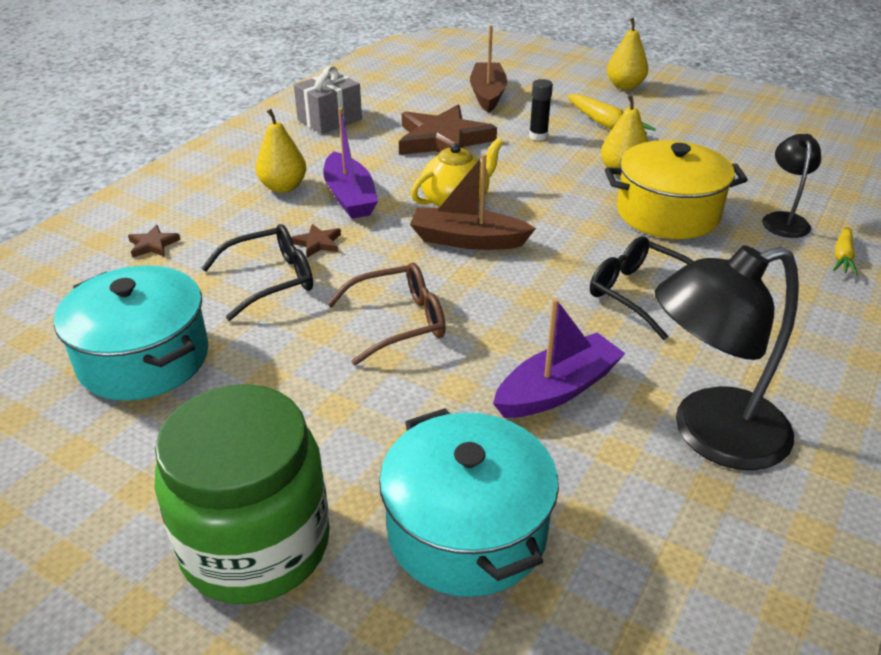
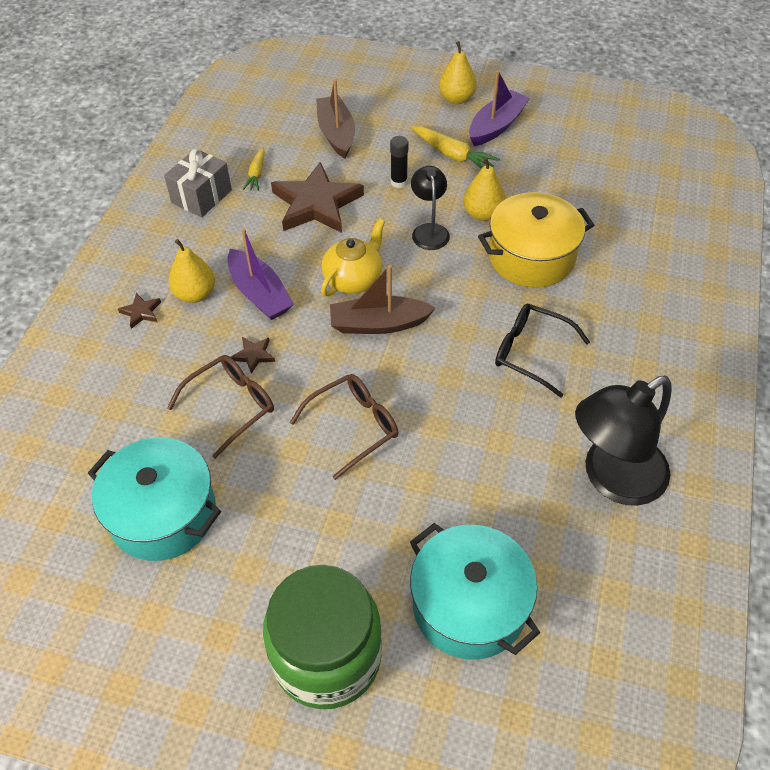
camera: 15 degrees left, 15 degrees up
brown star [128,225,180,258] -> brown star moved to [118,293,161,329]
black glasses [202,224,313,321] -> brown glasses [167,355,274,459]
purple boat [493,298,626,418] -> purple boat moved to [469,70,530,146]
black lamp [762,134,821,238] -> black lamp moved to [411,166,450,250]
yellow carrot [833,226,858,275] -> yellow carrot moved to [243,147,265,191]

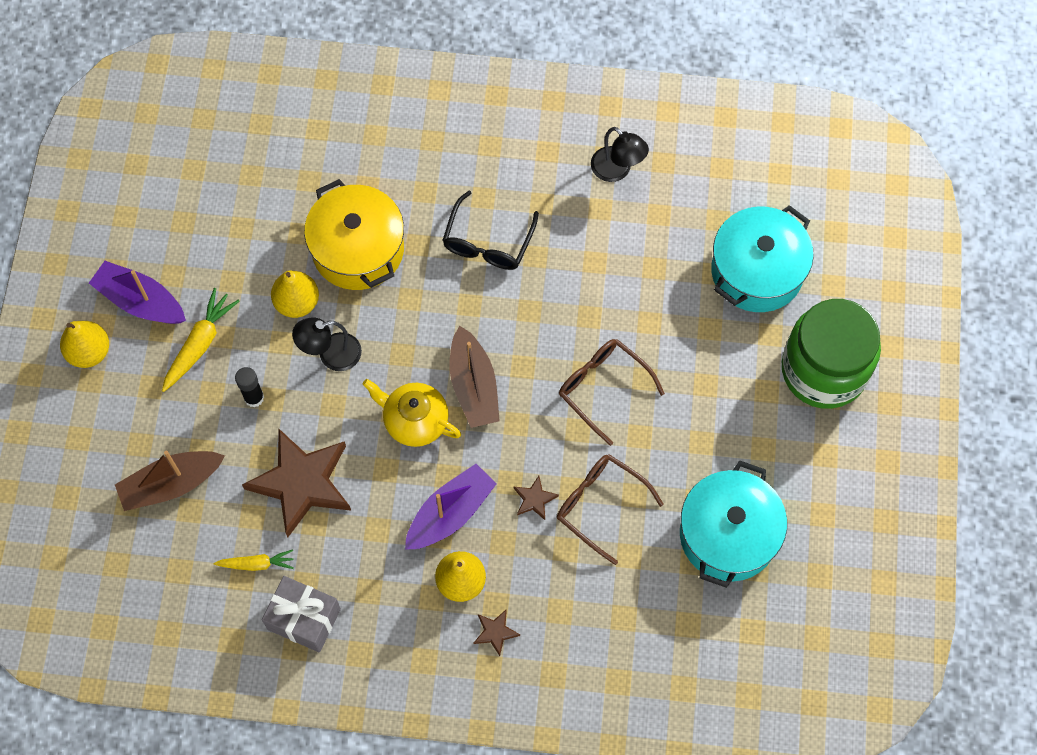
camera: 100 degrees left, 15 degrees up
black lamp [575,375,672,506] -> black lamp [591,127,649,182], size x0.55

